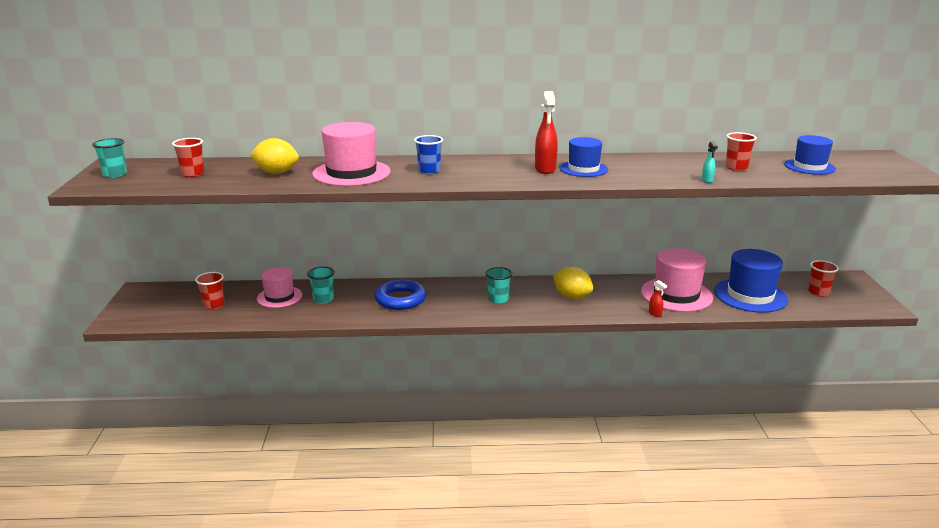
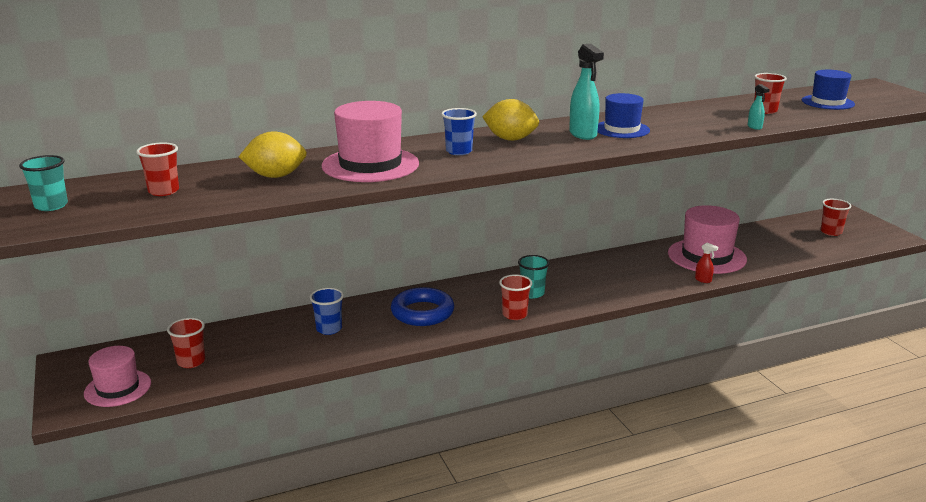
camera: 20 degrees left, 0 degrees up
pink hat [257,267,302,308] -> pink hat moved to [84,346,151,407]
turquoise cup [307,267,335,304] -> blue cup [310,288,344,335]
red spray bottle [535,91,558,174] -> turquoise spray bottle [569,43,604,140]
yellow lemon [554,267,593,299] -> yellow lemon moved to [482,99,539,141]
blue hat [714,249,788,313] -> none
none -> red cup [499,274,533,320]

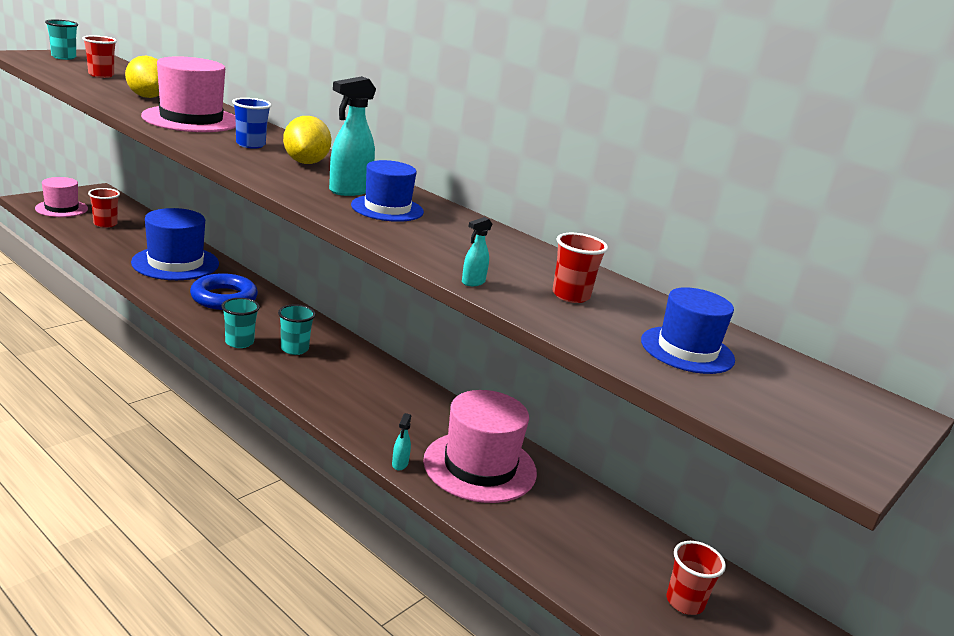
camera: 60 degrees right, 0 degrees up
blue cup [310,288,344,335] -> blue hat [131,208,219,280]
red cup [499,274,533,320] -> turquoise cup [221,298,260,348]
red spray bottle [695,243,718,283] -> turquoise spray bottle [392,413,411,470]

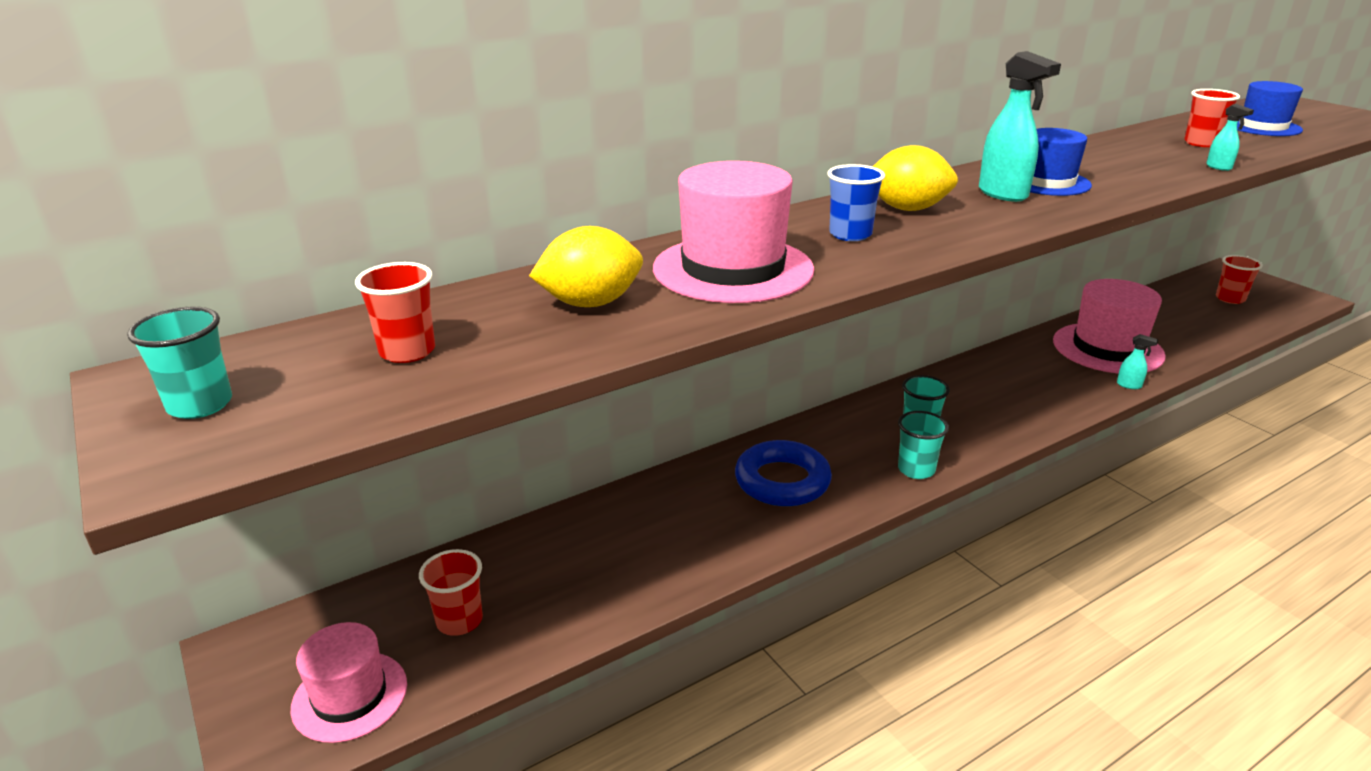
camera: 70 degrees left, 5 degrees up
blue hat [131,208,219,280] -> none

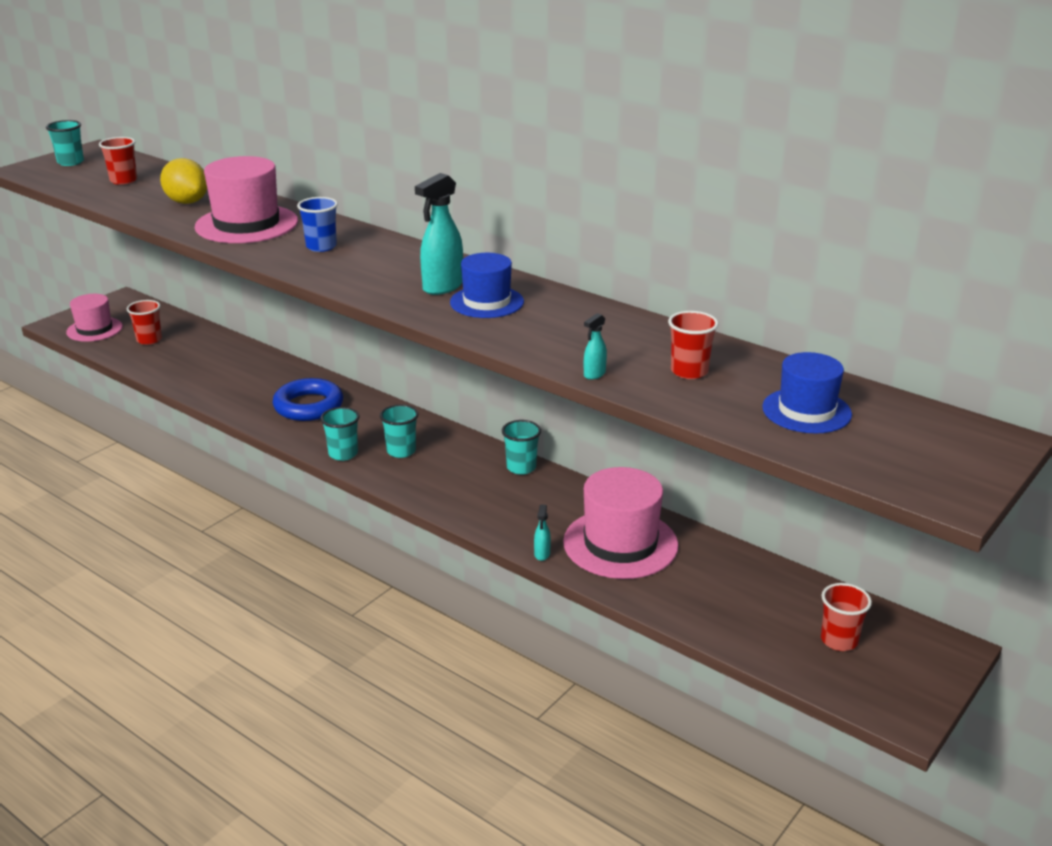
camera: 70 degrees right, 0 degrees up
yellow lemon [873,145,958,211] -> none
none -> turquoise cup [502,420,541,475]

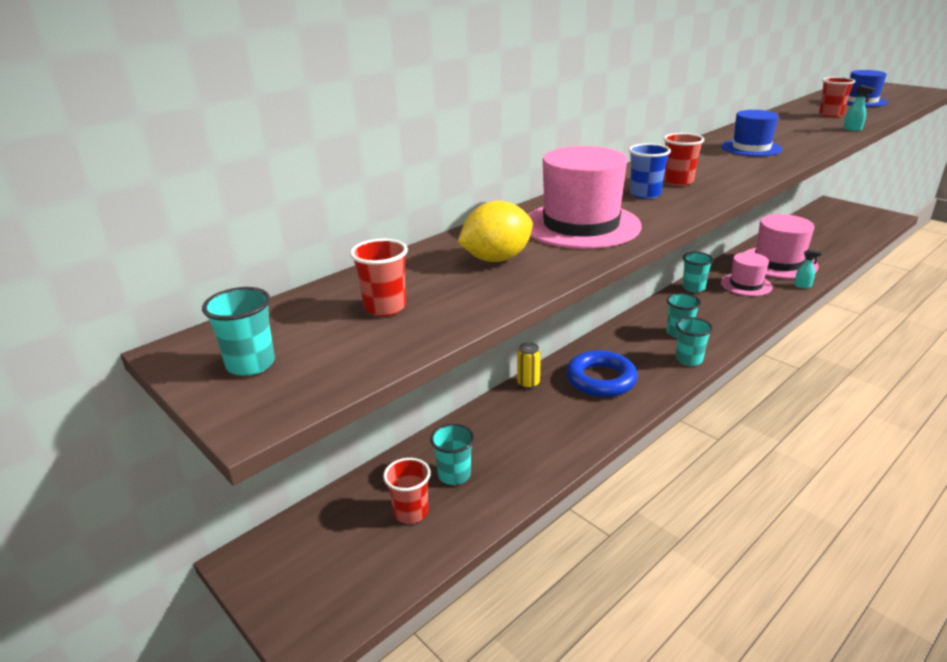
camera: 80 degrees left, 0 degrees up
pink hat [66,294,123,342] -> pink hat moved to [721,252,773,296]
turquoise spray bottle [415,173,463,295] -> none
red cup [821,583,872,651] -> red cup moved to [664,133,704,186]
none -> turquoise cup [430,424,474,485]
none -> yellow can [517,342,541,389]

